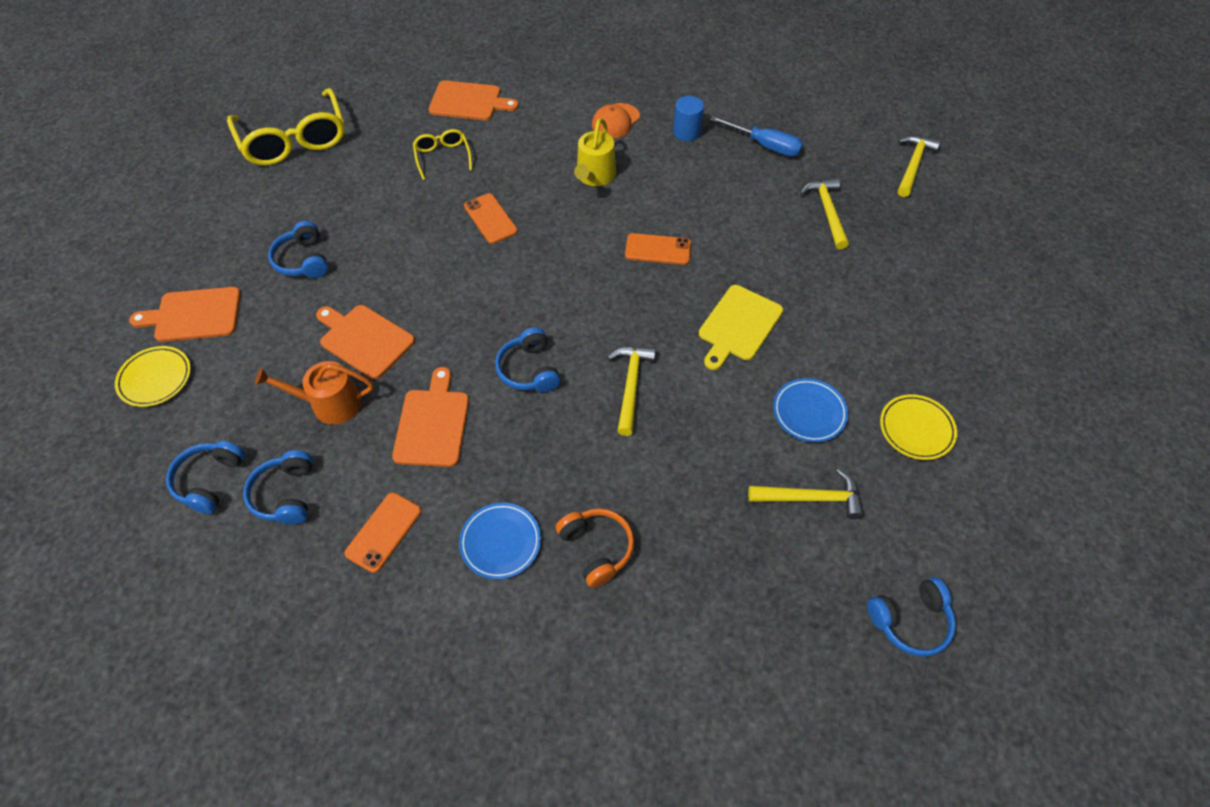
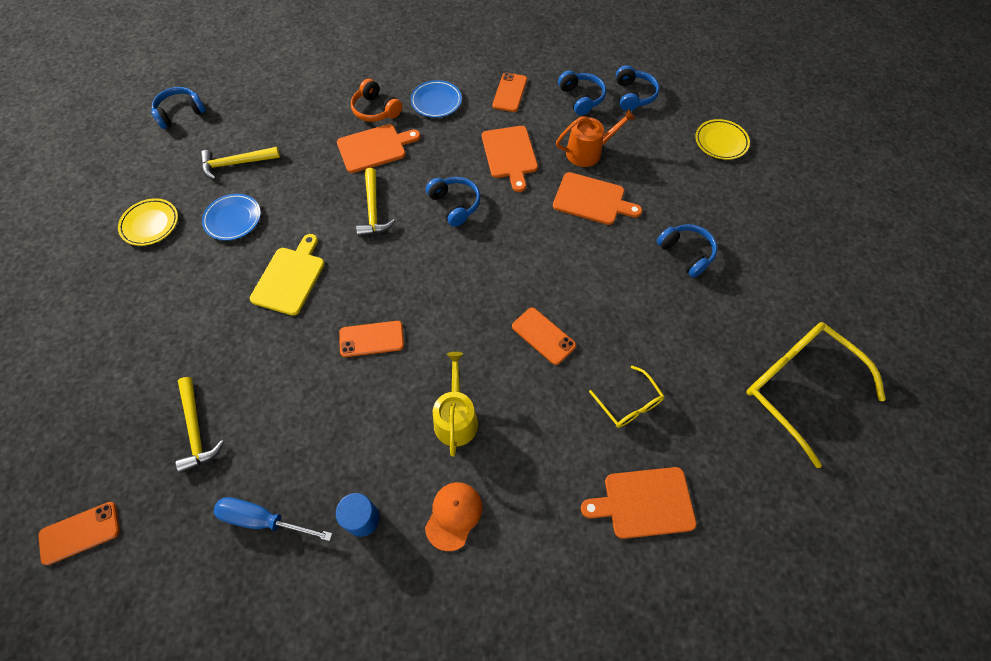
camera: 165 degrees right, 5 degrees up
orange cutting board [129,287,241,342] -> orange cutting board moved to [337,124,420,173]
yellow hammer [898,135,941,197] -> orange phone [38,502,120,565]

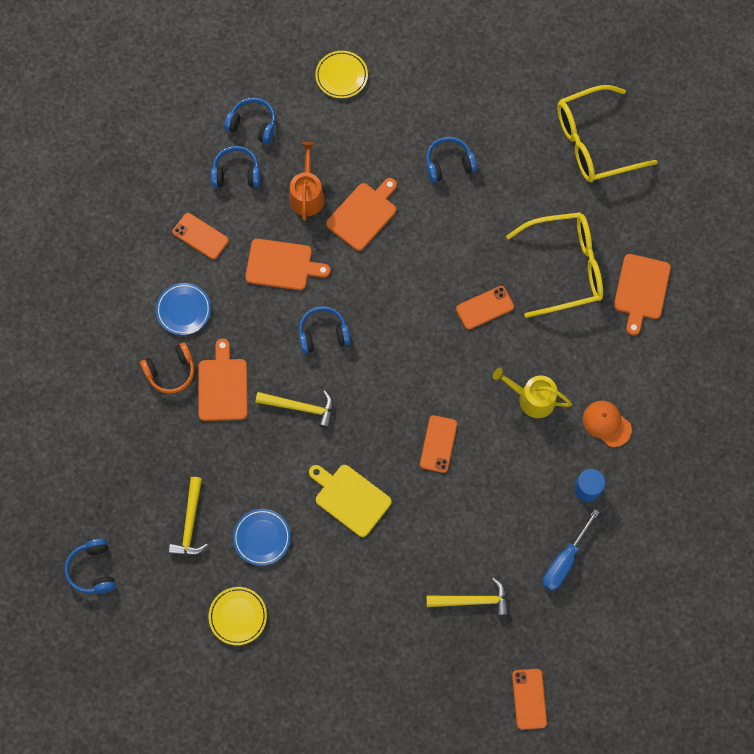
camera: 70 degrees left, 10 degrees up
yellow glasses [589,366,665,428] -> yellow glasses [506,212,603,318], size x1.99

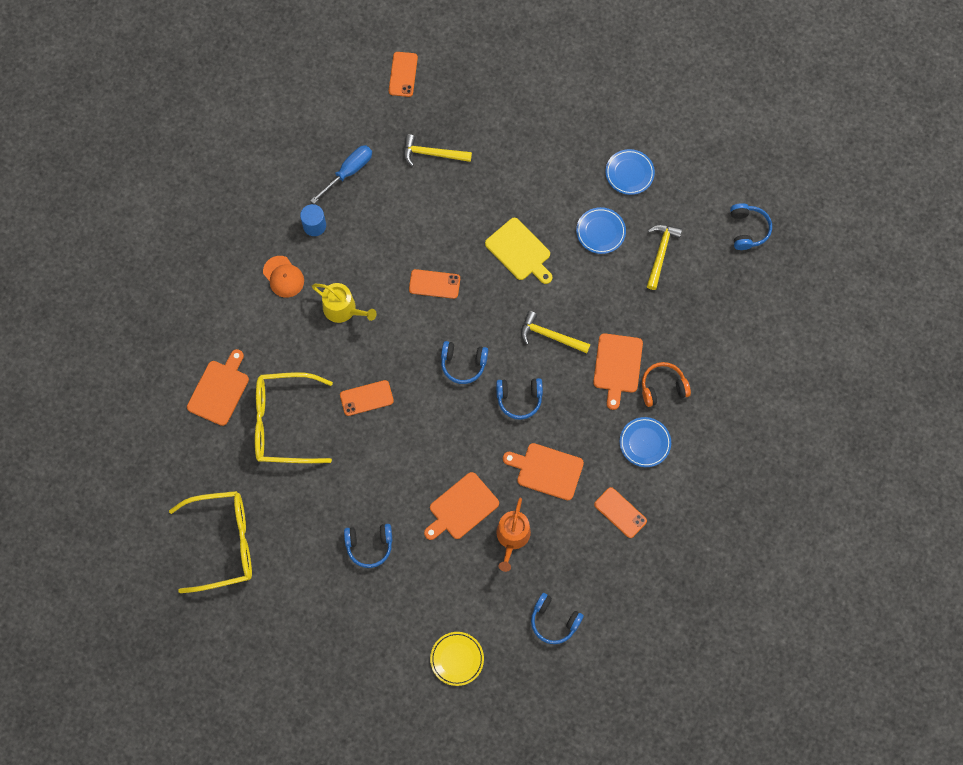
camera: 170 degrees left, 0 degrees up
yellow plate [209,587,267,645] -> blue plate [606,149,655,195]
blue headphones [211,146,260,187] -> blue headphones moved to [441,341,488,384]
orange phone [420,415,457,473] -> orange phone turned 75 degrees clockwise [409,269,460,299]

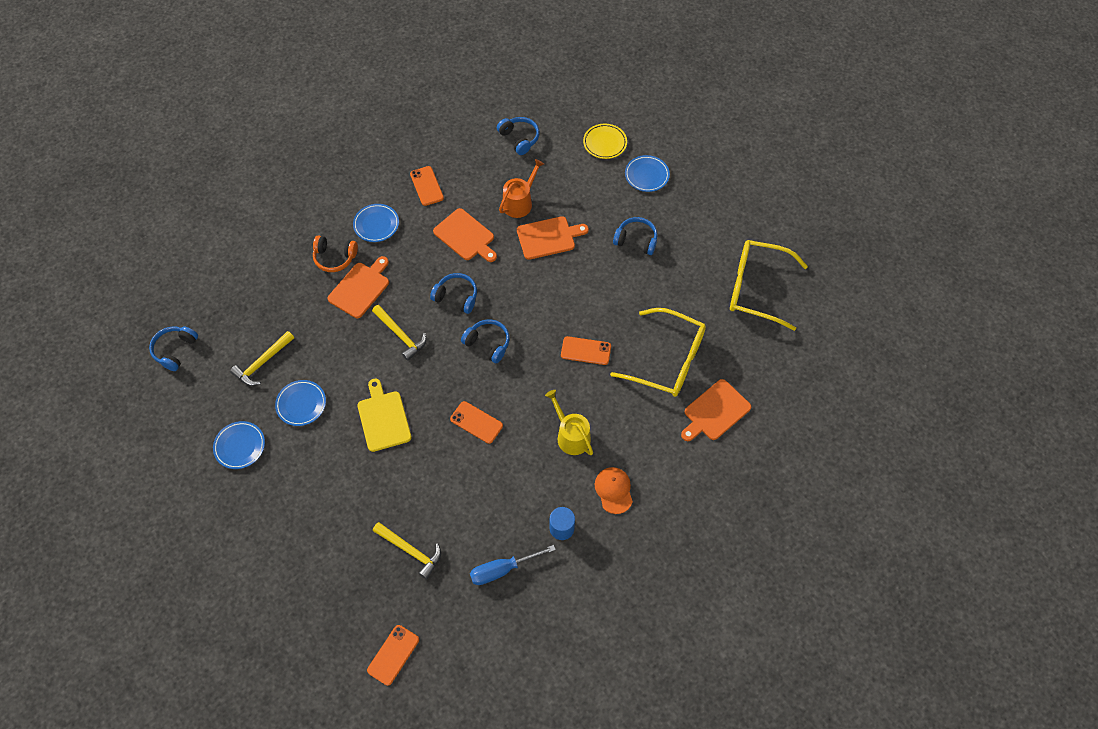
camera: 155 degrees left, 10 degrees down
none -> blue plate [625,155,670,192]

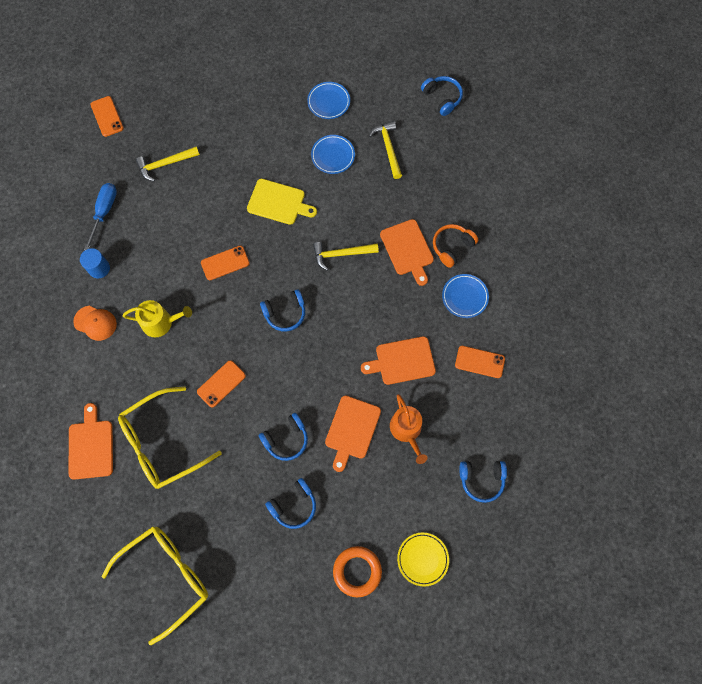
camera: 125 degrees right, 10 degrees up
blue headphones [430,273,477,314] -> blue headphones moved to [259,413,308,461]
blue plate [625,155,670,192] -> orange ring [333,546,382,597]

